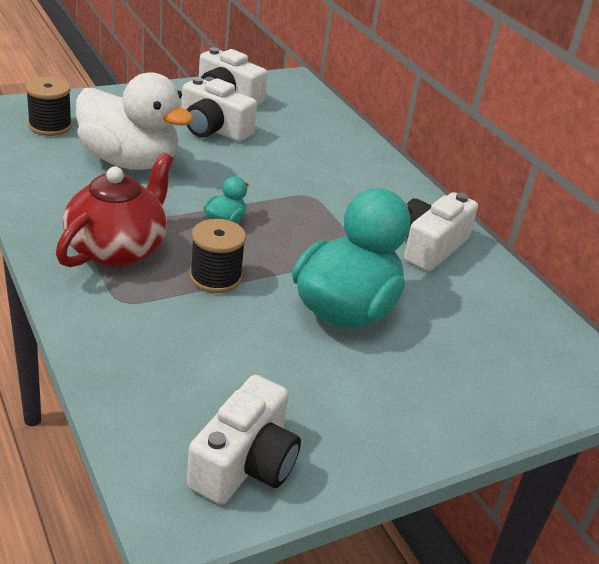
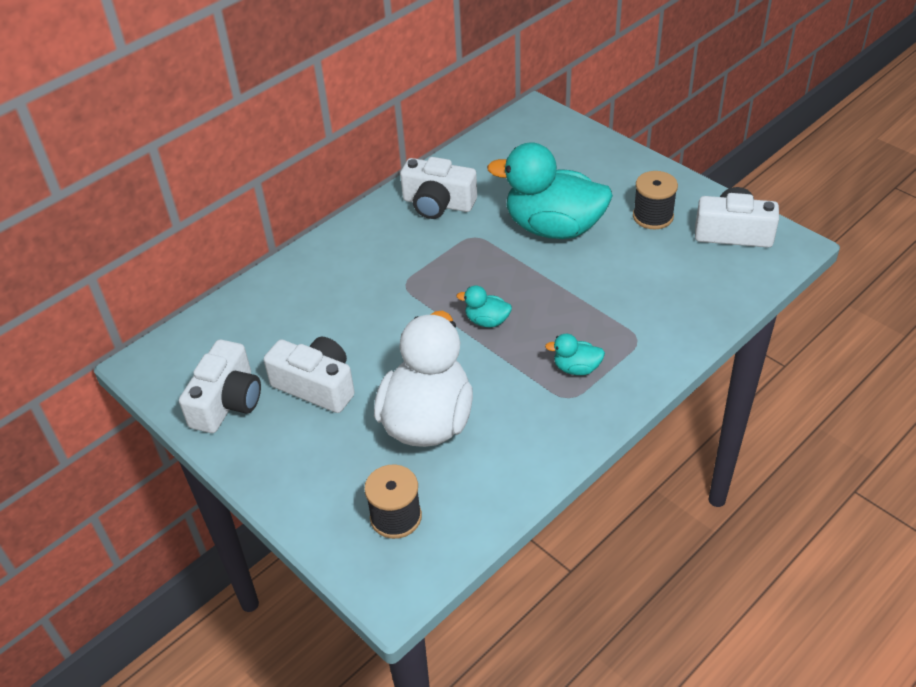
camera: 100 degrees left, 10 degrees up
red teapot [56,152,173,267] -> turquoise duck [545,334,605,375]
white camera [182,77,257,142] -> white camera turned 75 degrees counterclockwise [264,337,355,413]
black spool [190,219,246,293] -> black spool moved to [633,171,678,229]

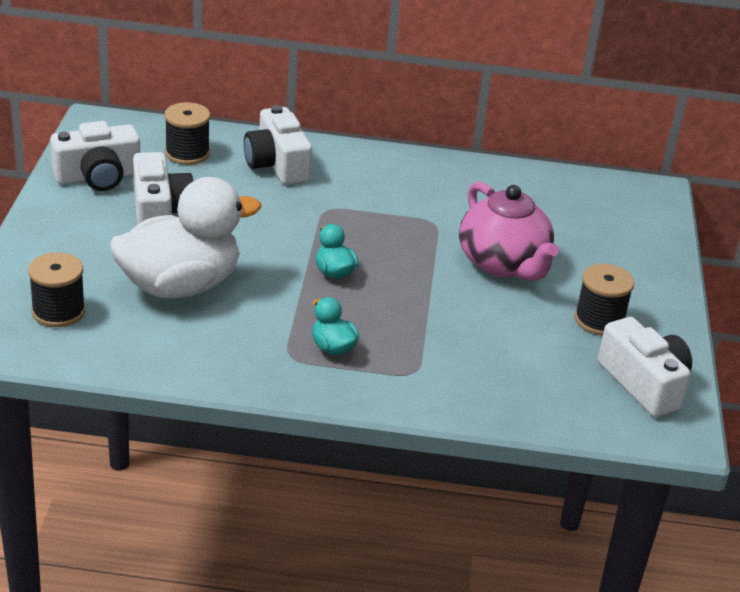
camera: 45 degrees right, 10 degrees down
white camera [400,157,477,219] -> white camera moved to [244,105,312,185]
turquoise duck [487,142,613,239] -> pink teapot [459,182,559,281]
none -> black spool [165,102,210,165]

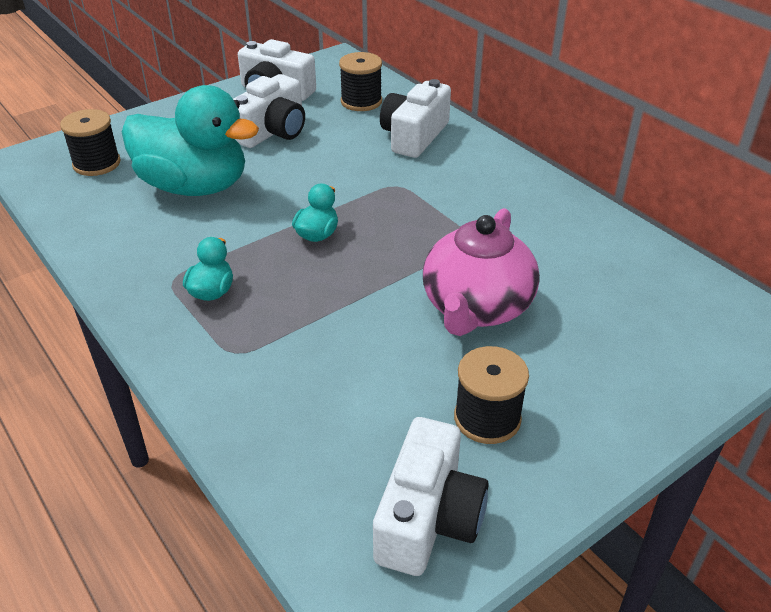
camera: 50 degrees right, 5 degrees up
white duck [110,177,261,298] -> turquoise duck [122,85,259,196]

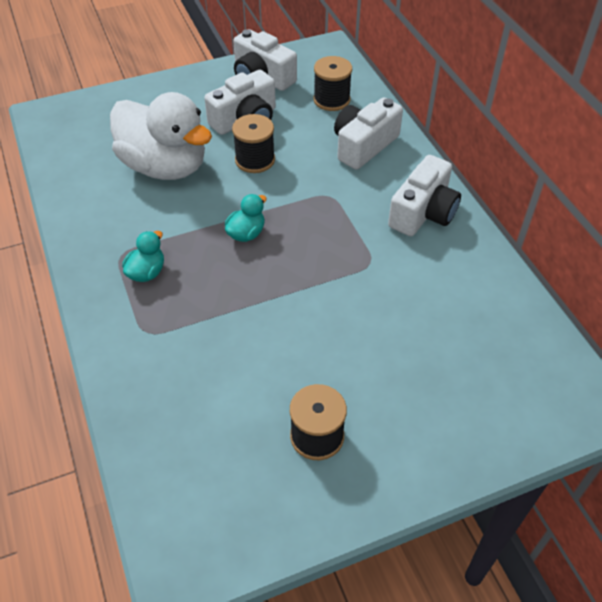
camera: 15 degrees right, 10 degrees up
black spool [60,109,121,176] -> black spool moved to [232,114,275,173]
turquoise duck [122,85,259,196] -> white duck [110,92,212,180]
white camera [373,417,488,576] -> white camera moved to [388,155,461,236]
pink teapot [423,208,540,336] -> none

